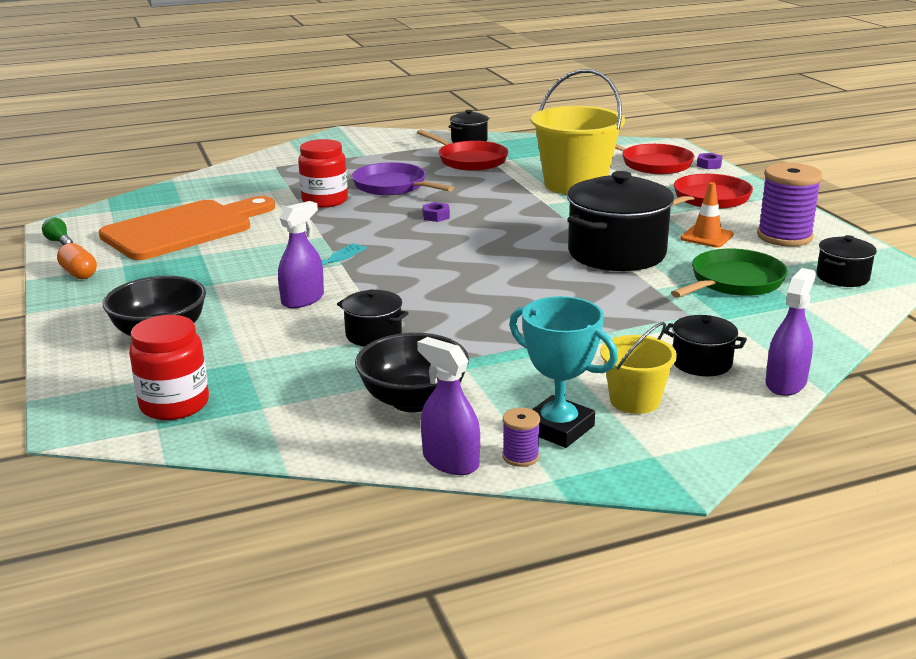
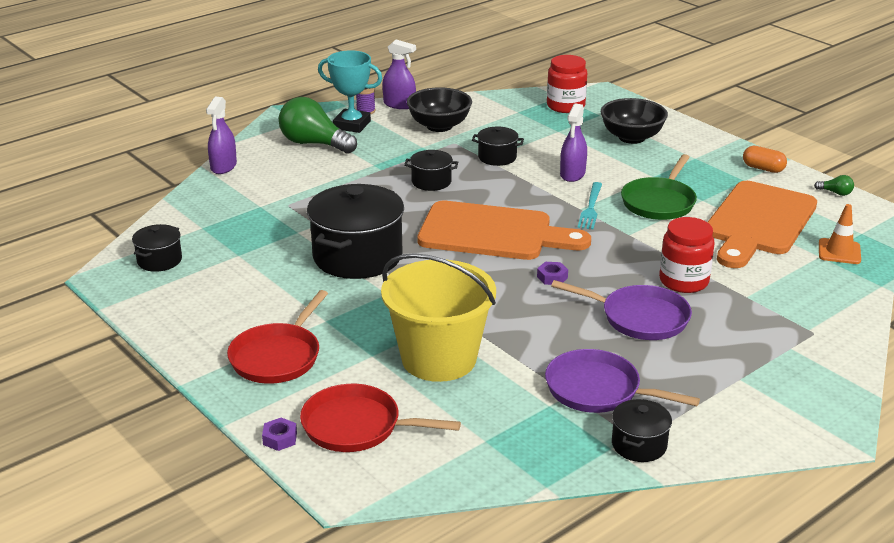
camera: 160 degrees right, 5 degrees up
red pan [417,129,508,171] -> purple pan [545,349,700,413]
yellow bucket [600,322,677,414] -> green light bulb [279,97,357,154]
black pot [664,315,747,376] -> black pot moved to [404,150,458,191]
green pan [671,249,788,298] -> green pan moved to [621,154,697,220]
orange traffic cone [680,182,734,248] -> orange traffic cone moved to [819,204,861,264]
purple spool [757,163,823,247] -> none
none -> orange cutting board [417,201,591,260]

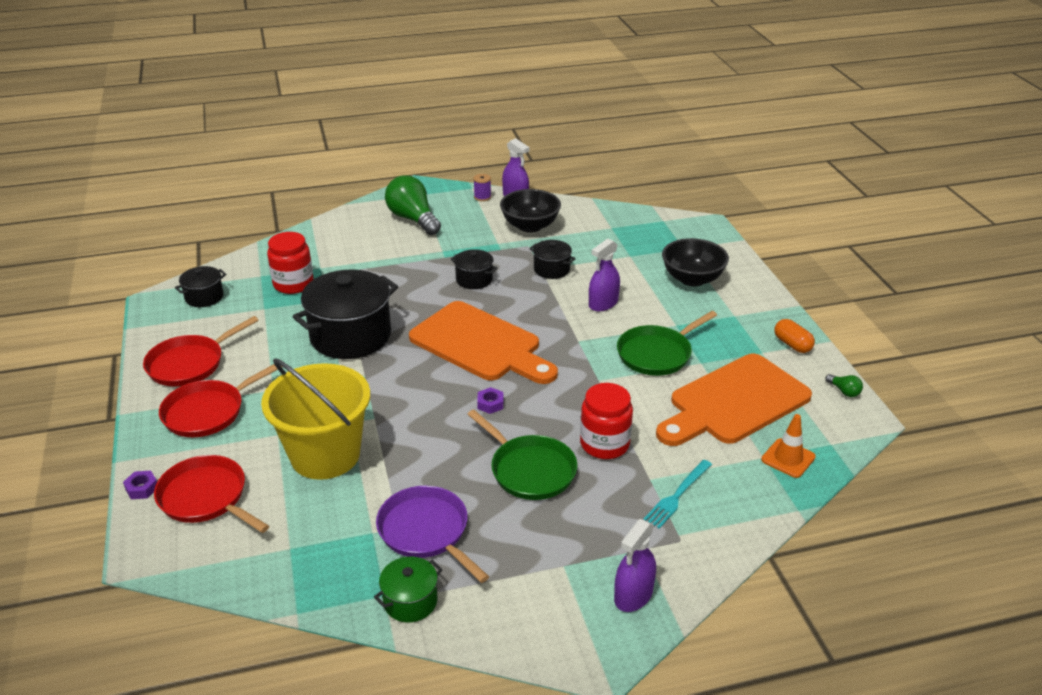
camera: 25 degrees right, 5 degrees up
purple spray bottle [206,97,237,174] -> purple spray bottle moved to [614,519,656,612]
turquoise trophy [318,50,382,133] -> none
red jar [547,55,587,113] -> red jar moved to [267,232,314,294]
purple pan [551,280,692,340] -> green pan [467,410,577,500]
turquoise fork [577,182,602,229] -> turquoise fork moved to [643,460,712,529]
black pot [612,399,672,462] -> green pot [374,557,443,622]
none -> red pan [143,316,259,386]

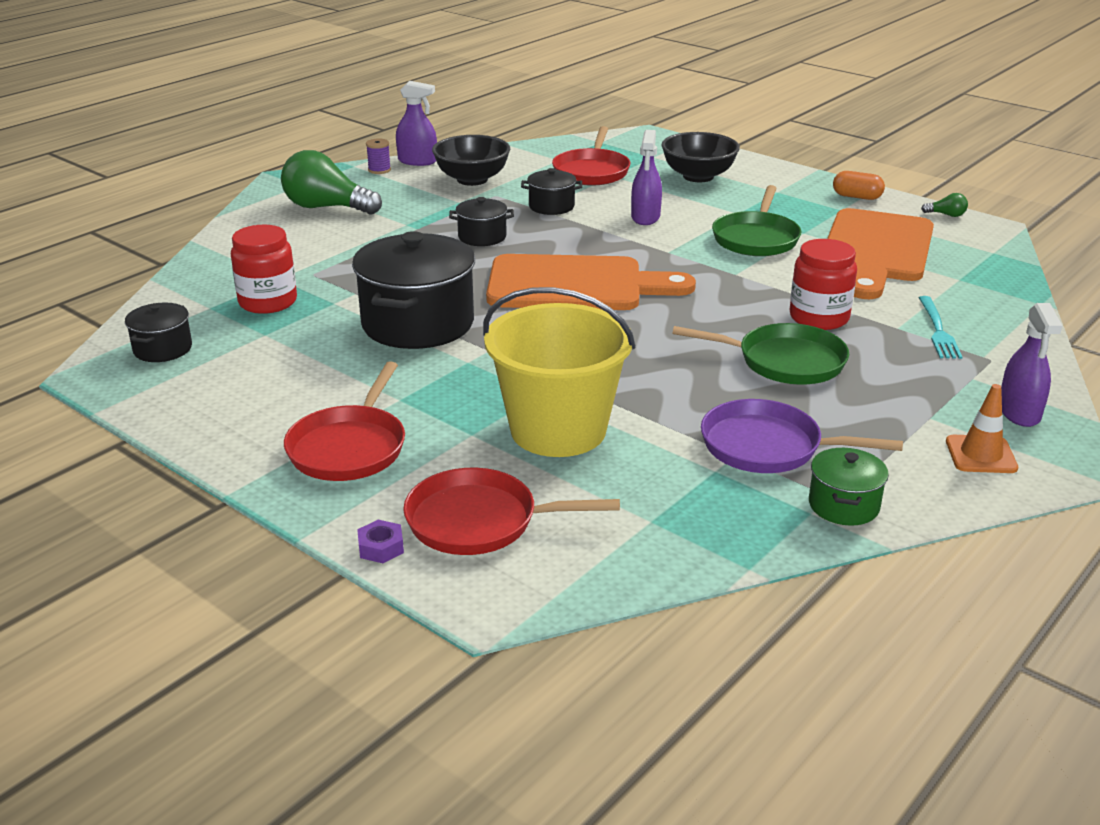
camera: 35 degrees left, 5 degrees down
red pan [143,316,259,386] -> red pan moved to [552,126,630,186]
purple nut [477,387,503,414] -> none
orange traffic cone [761,414,816,478] -> orange traffic cone moved to [946,384,1018,473]

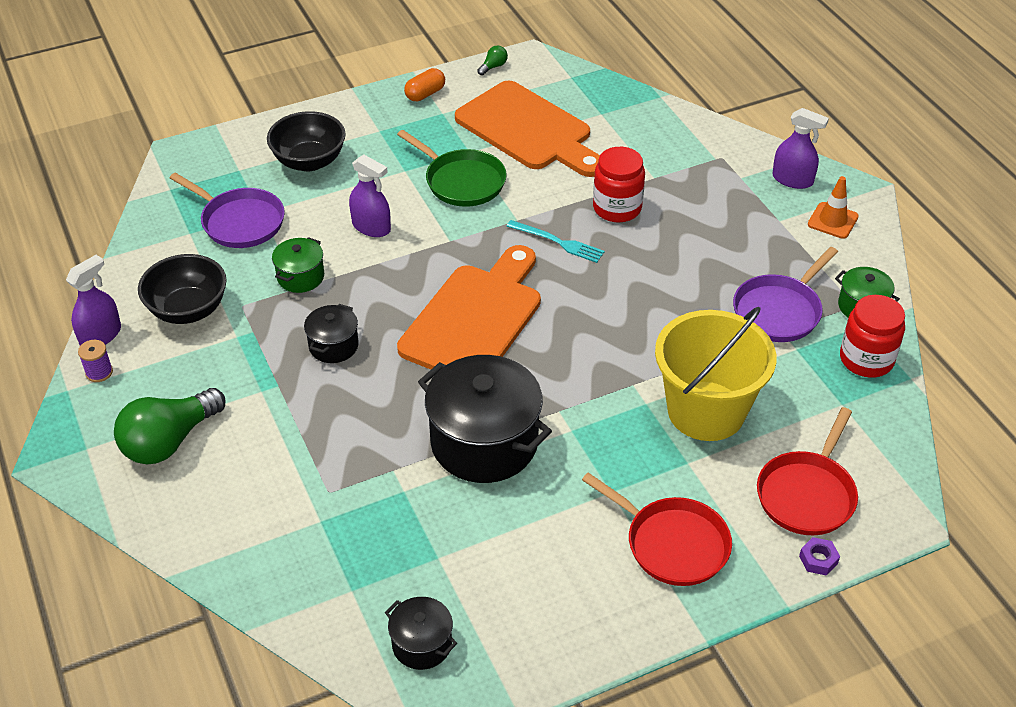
camera: 65 degrees left, 15 degrees up
red jar [231,225,297,314] -> red jar moved to [840,295,905,378]
black pot [521,168,582,215] -> green pot [272,237,324,293]
red pan [552,126,630,186] -> purple pan [170,173,285,248]
green pan [672,323,849,385] -> none
turquoise fork [919,296,962,359] -> turquoise fork moved to [506,220,605,263]

